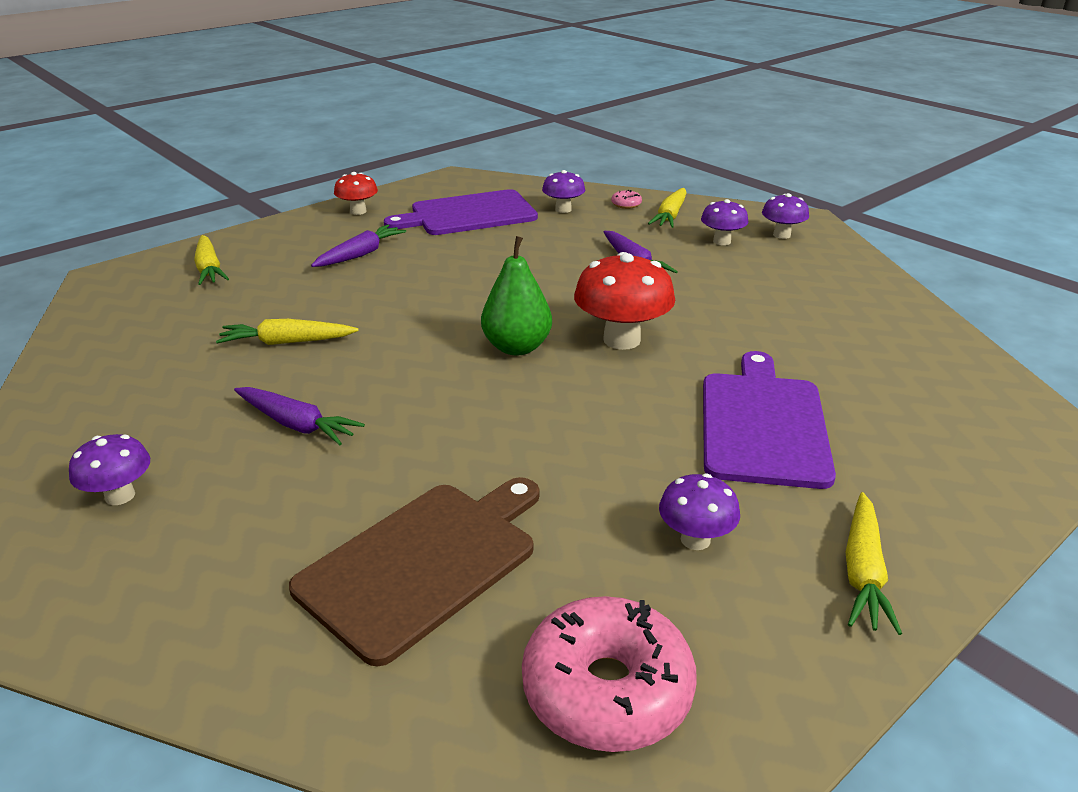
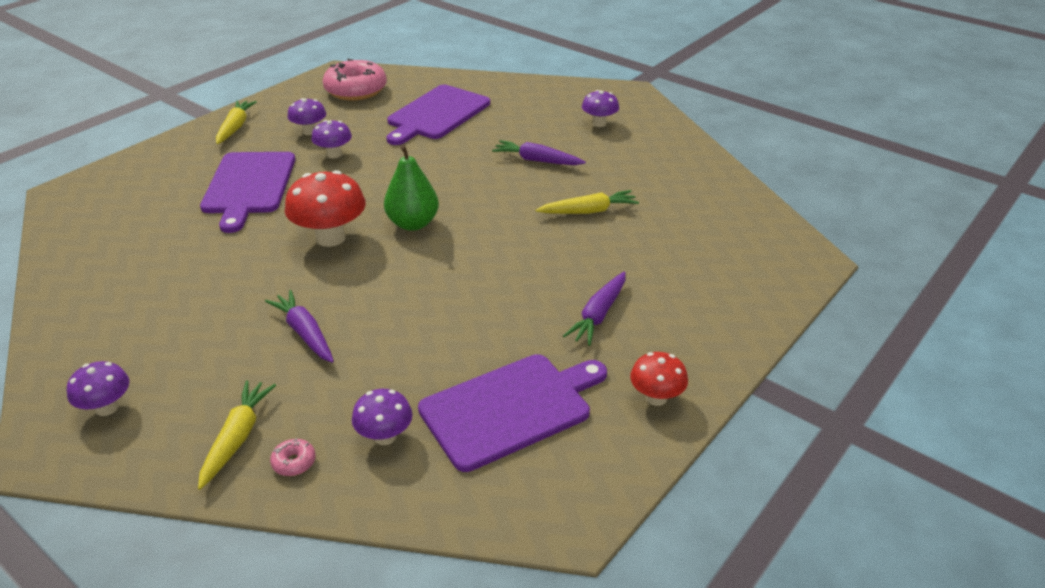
camera: 170 degrees right, 5 degrees up
yellow carrot [194,235,229,285] -> none
brown cutting board [289,477,540,666] -> purple cutting board [386,85,490,145]
purple mushroom [701,199,749,245] -> purple mushroom moved to [311,120,352,158]

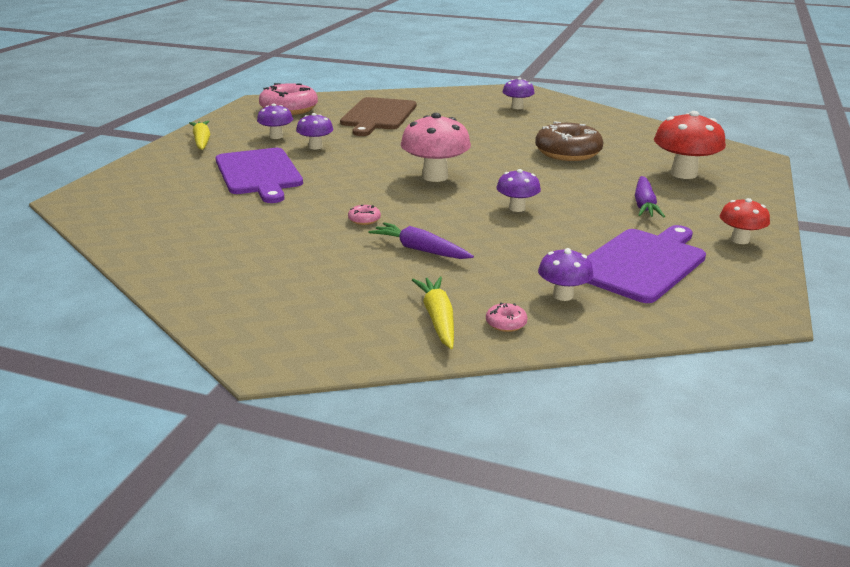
camera: 20 degrees left, 10 degrees down
purple mushroom [67,361,129,416] -> purple mushroom moved to [496,169,541,212]
red mushroom [285,170,366,247] -> red mushroom moved to [654,111,726,179]
green pear [384,145,439,231] -> pink mushroom [401,113,471,182]
purple cutting board [386,85,490,145] -> brown cutting board [340,97,416,136]
purple carrot [492,140,586,165] -> none
yellow carrot [536,190,639,214] -> brown donut [535,121,603,161]
none -> pink donut [348,205,381,225]

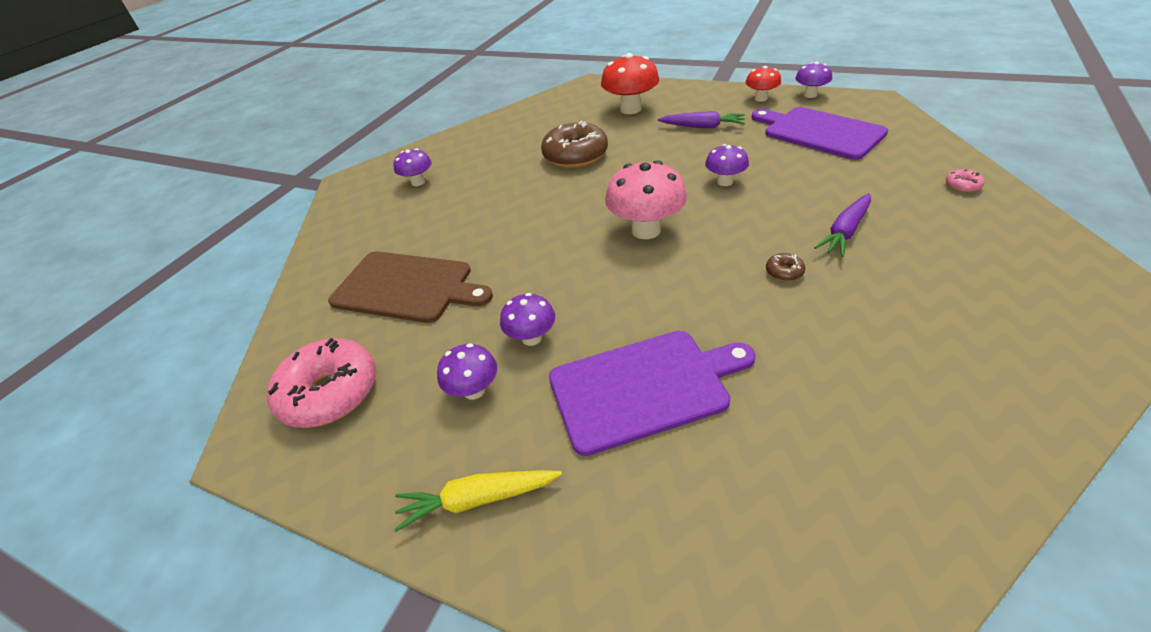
camera: 80 degrees left, 15 degrees up
pink donut [348,205,381,225] -> brown donut [766,253,805,281]
yellow carrot [412,277,454,349] -> none
purple mushroom [538,248,594,301] -> purple mushroom moved to [795,62,832,98]

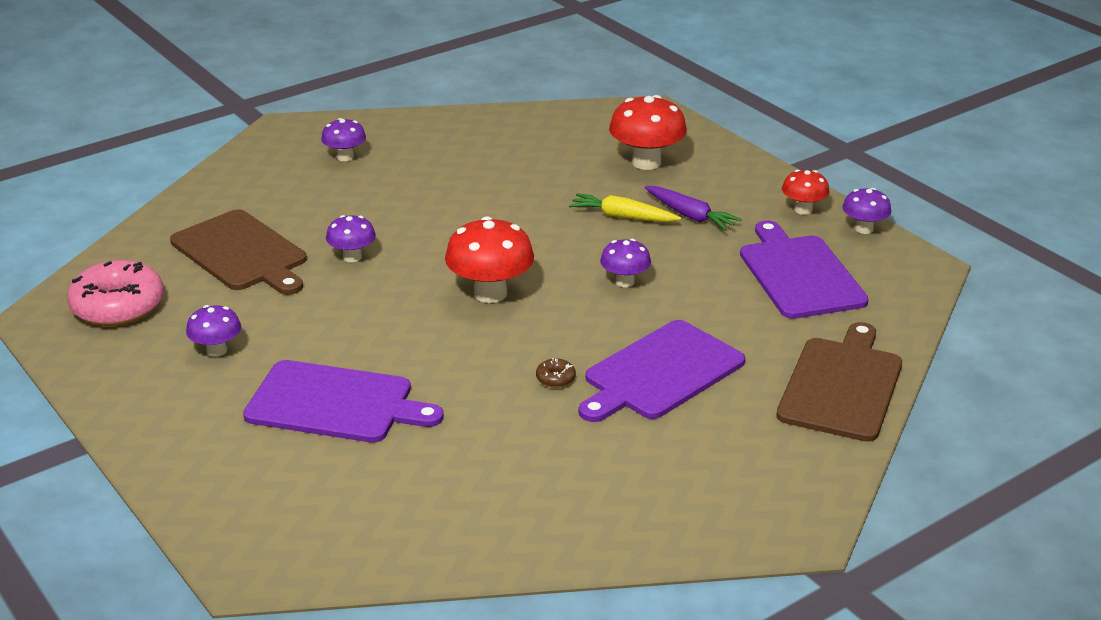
camera: 25 degrees right, 10 degrees down
yellow carrot [394,470,562,532] -> yellow carrot moved to [569,193,681,222]
purple mushroom [500,293,555,346] -> purple mushroom moved to [326,215,376,262]
brown donut [541,121,608,168] -> none
pink mushroom [605,160,687,239] -> red mushroom [445,216,534,303]
purple carrot [814,193,871,257] -> purple cutting board [579,320,745,422]
pink donut [946,169,984,192] -> brown cutting board [776,322,902,442]

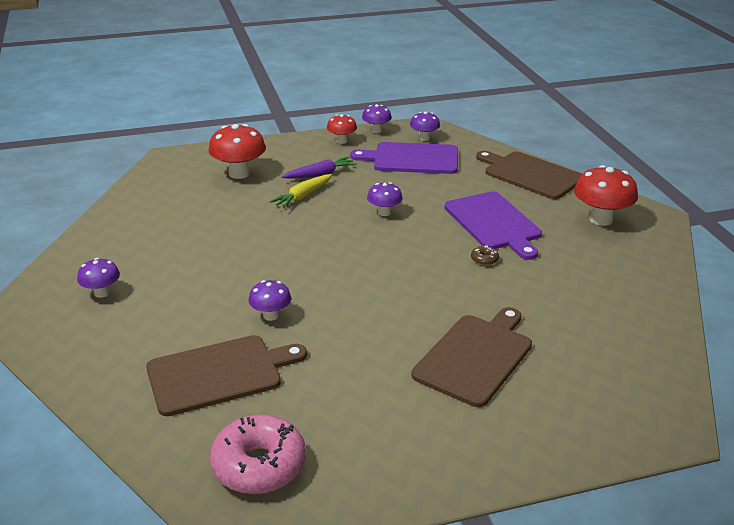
camera: 70 degrees left, 0 degrees up
purple mushroom [186,305,241,357] -> purple mushroom moved to [410,112,440,141]
purple cutting board [243,360,444,443] -> brown cutting board [412,307,532,407]
red mushroom [445,216,534,303] -> red mushroom moved to [574,165,638,226]

